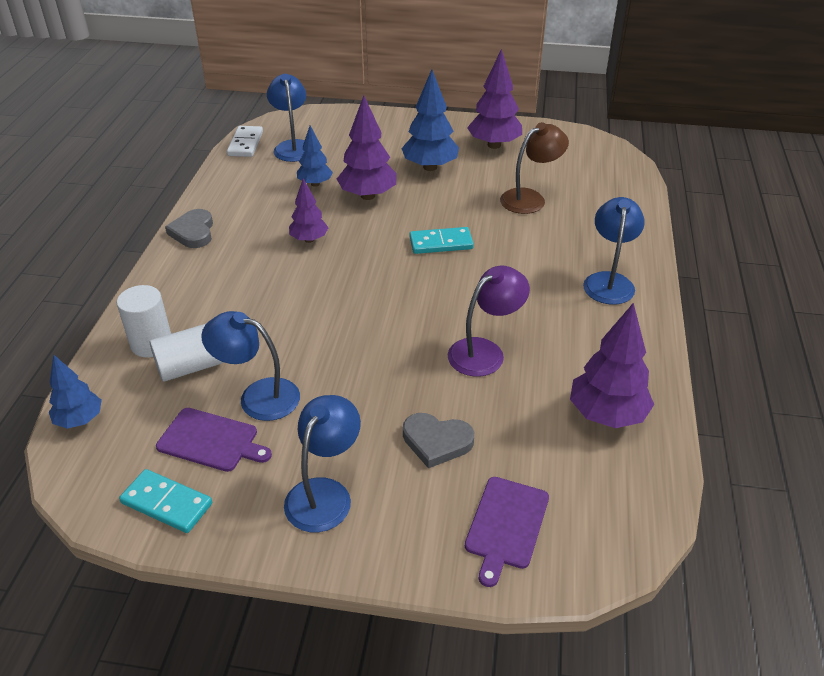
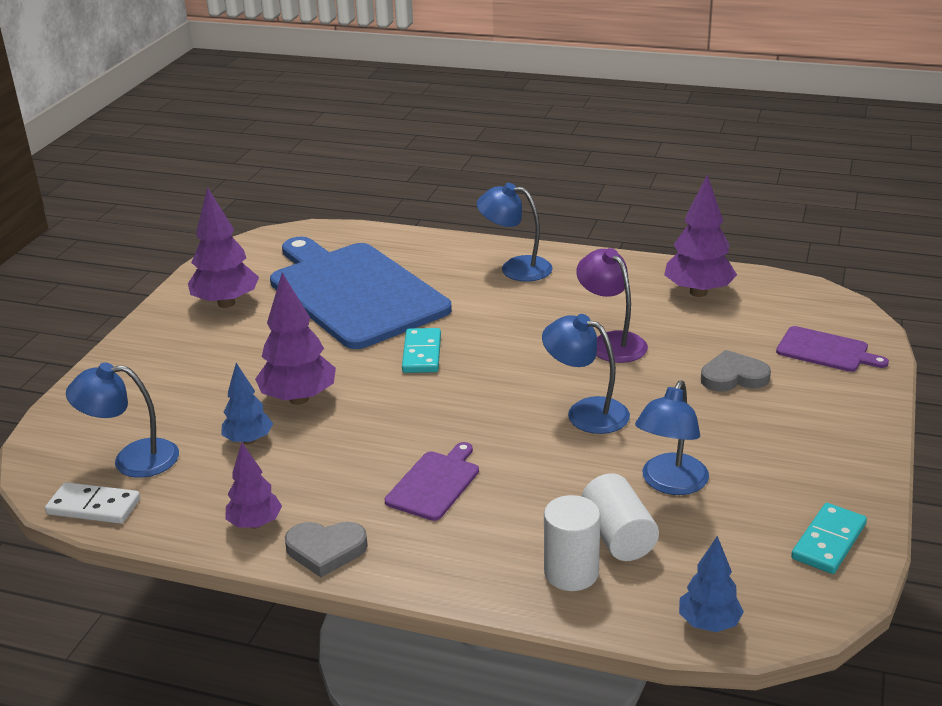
camera: 80 degrees left, 10 degrees down
purple cutting board [156,408,272,472] -> purple cutting board moved to [385,442,479,521]
blue lamp [284,395,361,532] -> blue lamp moved to [542,314,630,434]
purple tree [289,178,329,243] -> purple tree moved to [225,442,282,529]
blue tree [401,69,459,171] -> none
grey heart [403,413,474,469] -> grey heart turned 120 degrees counterclockwise [701,350,771,392]
brown lamp [500,122,569,214] -> blue cutting board [270,237,452,349]

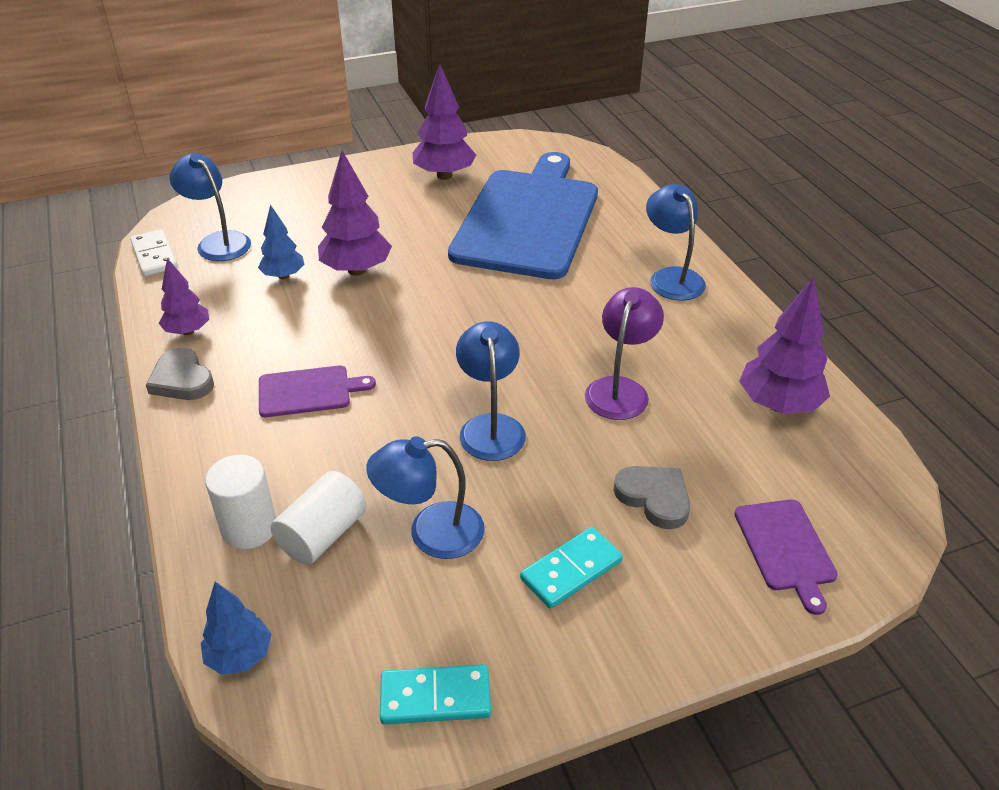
camera: 50 degrees right, 10 degrees up
turquoise domino [402,328,441,373] -> turquoise domino moved to [520,527,623,609]

